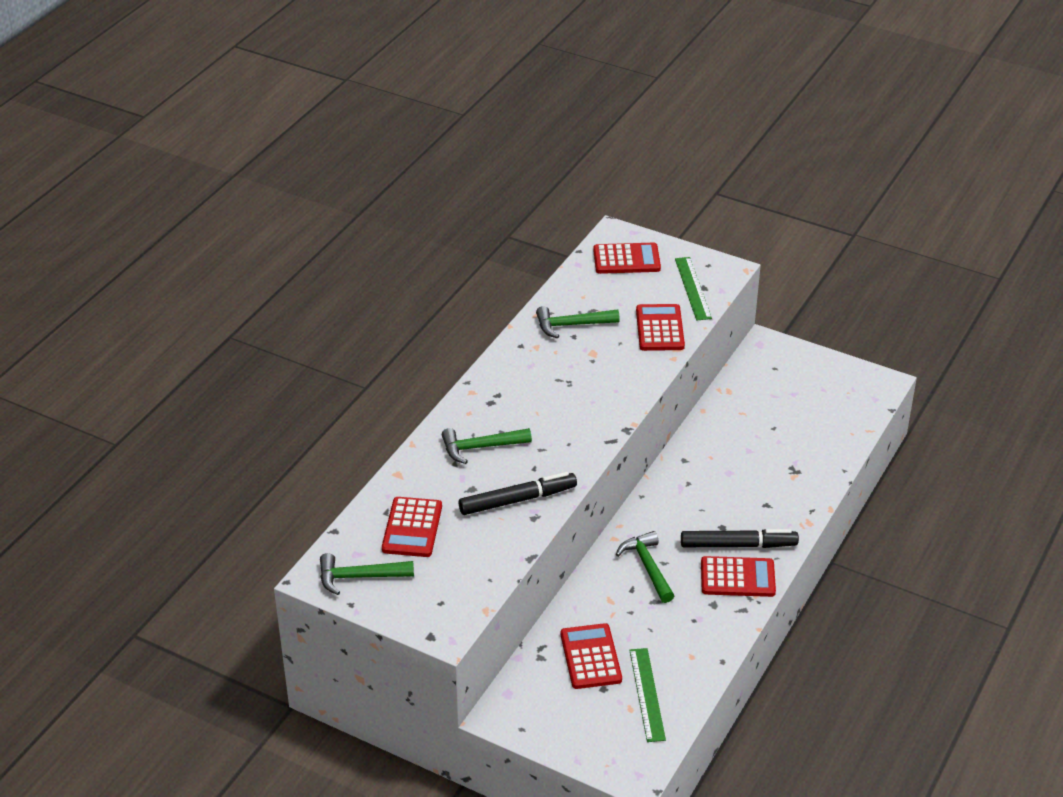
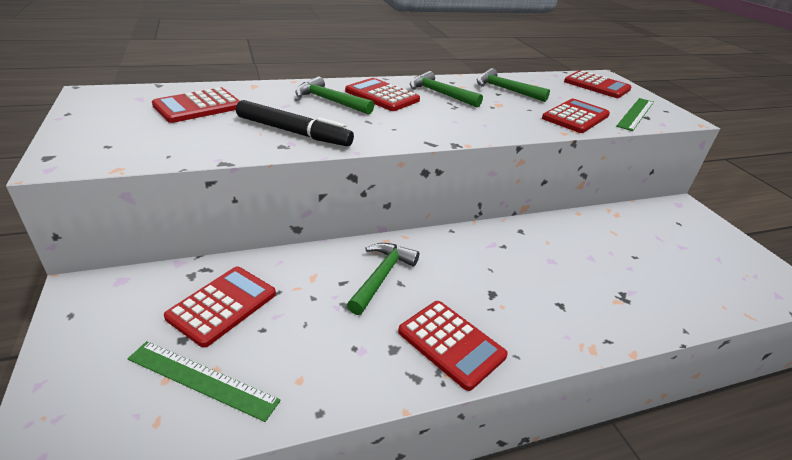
camera: 40 degrees right, 5 degrees down
green hammer [320,553,414,595] -> green hammer moved to [410,71,483,108]
green ruler [629,648,666,742] -> green ruler turned 75 degrees clockwise [128,341,281,422]
black marker [681,529,799,548] -> none
none -> red calculator [345,78,420,111]

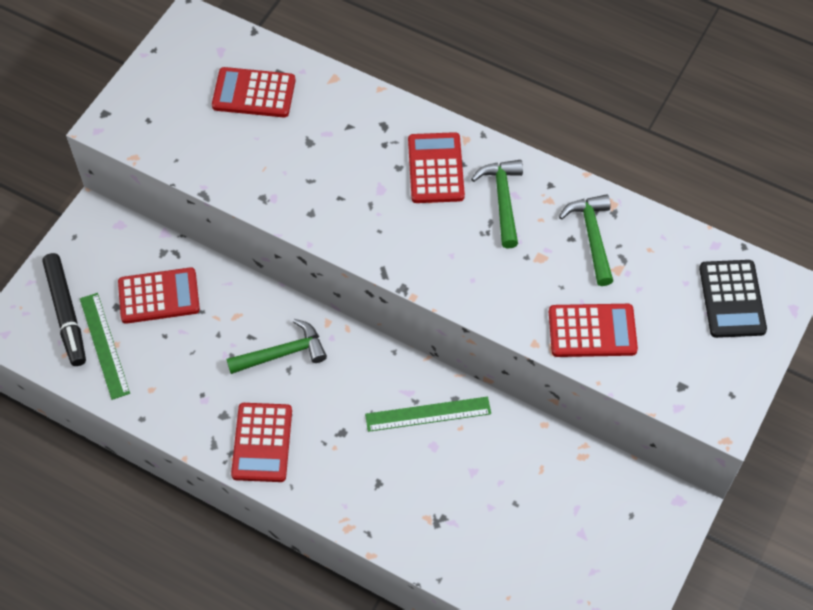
camera: 50 degrees right, 25 degrees up
black marker [236,100,354,146] -> black marker moved to [42,253,86,366]
green hammer [295,76,374,115] -> none
red calculator [564,70,632,98] -> black calculator [699,260,767,338]
green ruler [616,98,654,131] -> green ruler moved to [365,397,491,432]

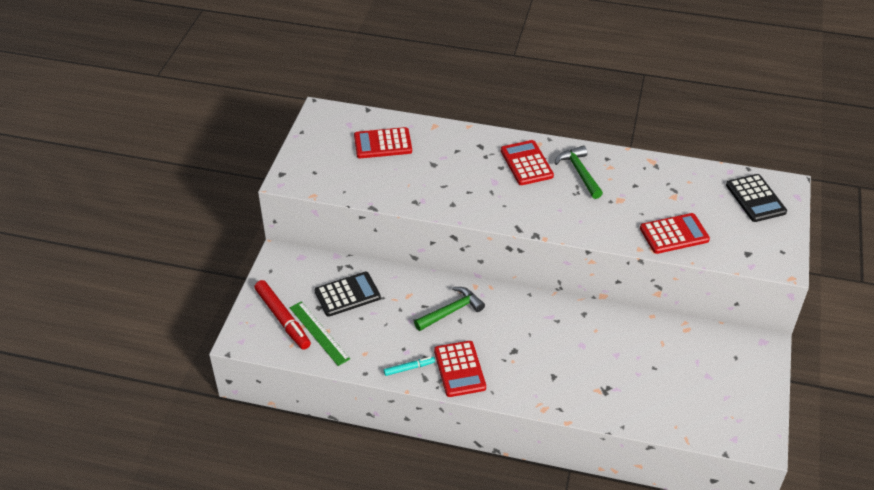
camera: 15 degrees left, 15 degrees down
black marker [42,253,86,366] -> red marker [254,280,311,350]
red calculator [118,267,200,324] -> black calculator [315,272,381,317]
green ruler [365,397,491,432] -> none
green hammer [559,194,613,286] -> none
none -> turquoise marker [384,357,435,376]

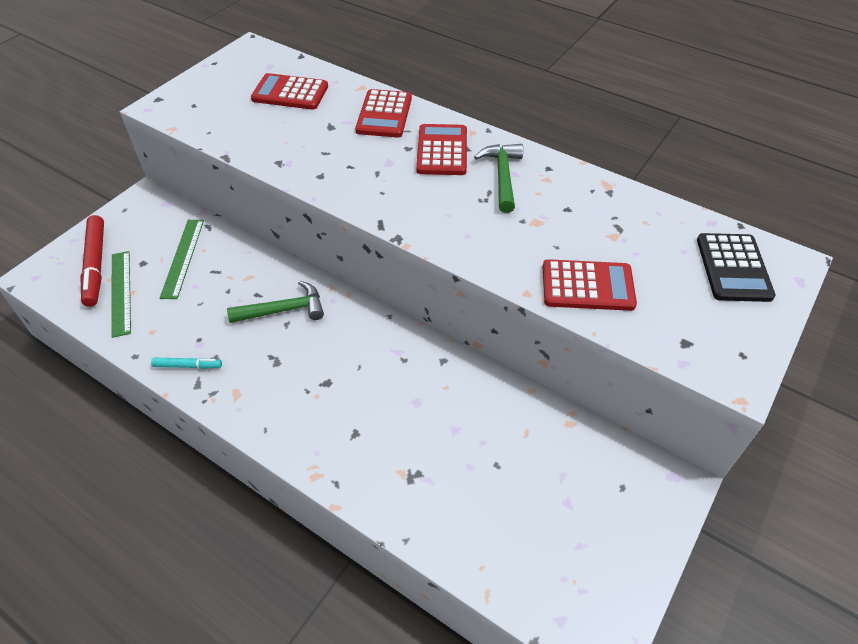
camera: 20 degrees right, 5 degrees up
black calculator [315,272,381,317] -> green ruler [160,220,204,299]
red calculator [434,341,486,397] -> red calculator moved to [355,89,412,138]

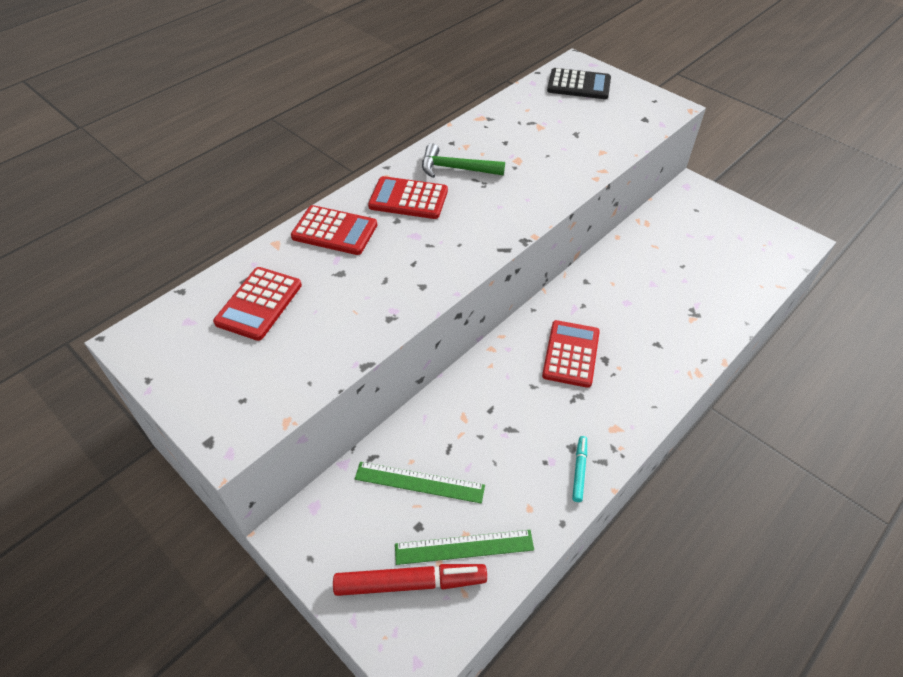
camera: 80 degrees left, 0 degrees up
green hammer [227,281,324,323] -> none
red calculator [543,259,637,311] -> red calculator moved to [542,320,600,388]

